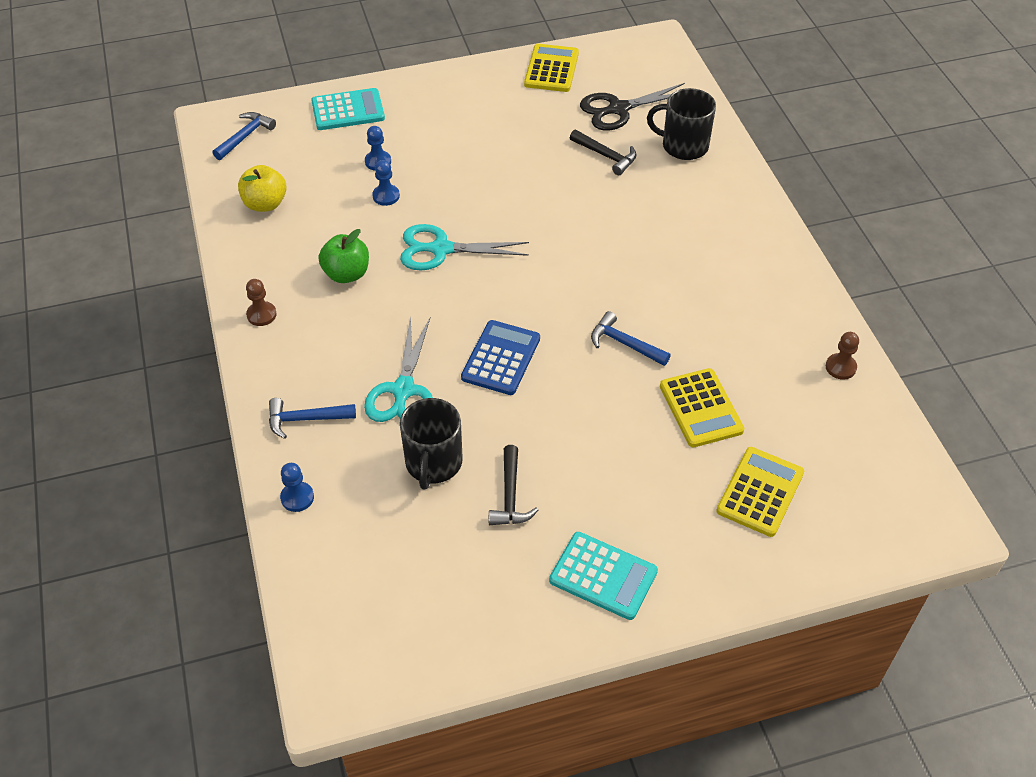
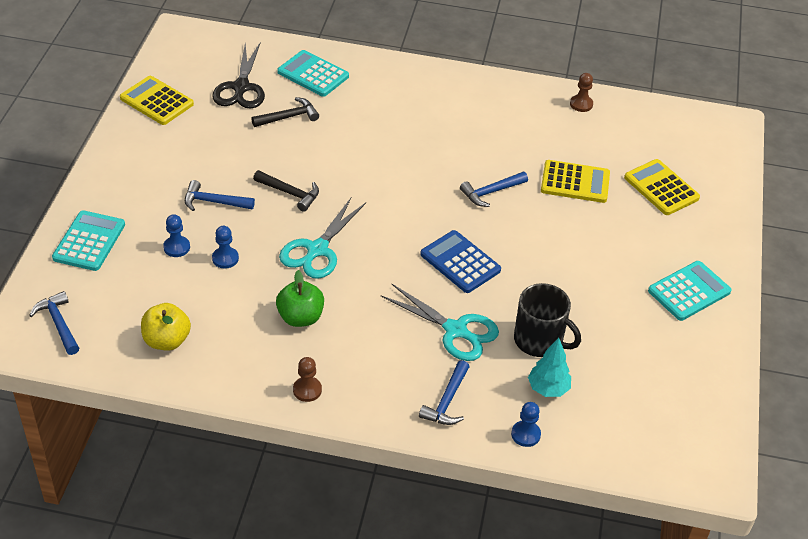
camera: 65 degrees left, 5 degrees down
black hammer [489,445,538,525] -> black hammer moved to [253,170,319,212]
black mug [647,88,716,160] -> turquoise calculator [277,50,349,97]
none -> blue hammer [185,180,255,211]
none -> turquoise tree [528,338,571,397]

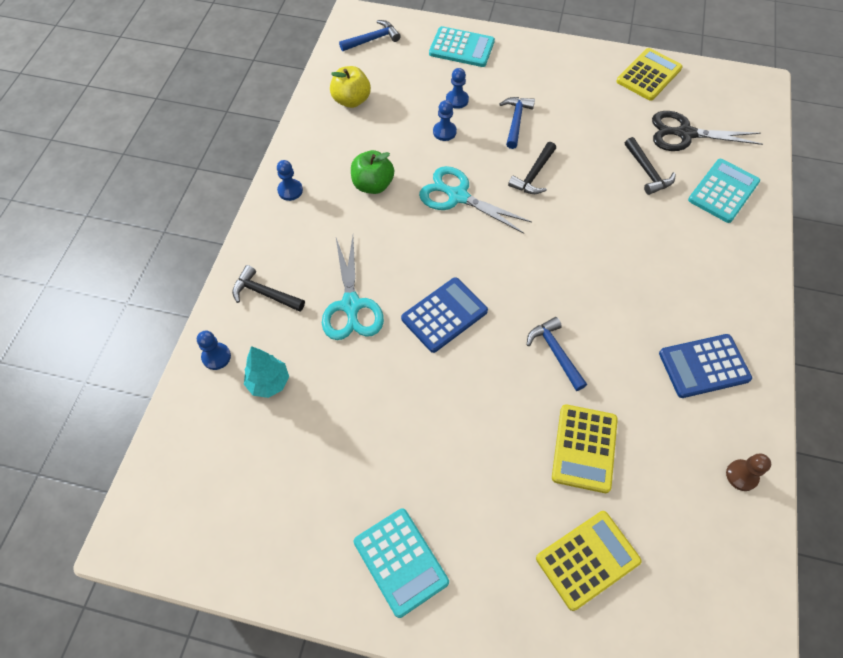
camera: 95 degrees right, 15 degrees up
brown pawn [293,357,322,402] -> blue pawn [277,160,303,201]
turquoise scissors [381,284,499,361] -> turquoise scissors turned 45 degrees counterclockwise [322,237,384,340]
blue hammer [419,360,470,425] -> black hammer [232,265,305,312]
black mug [514,283,581,357] -> none
none -> blue calculator [659,334,752,398]

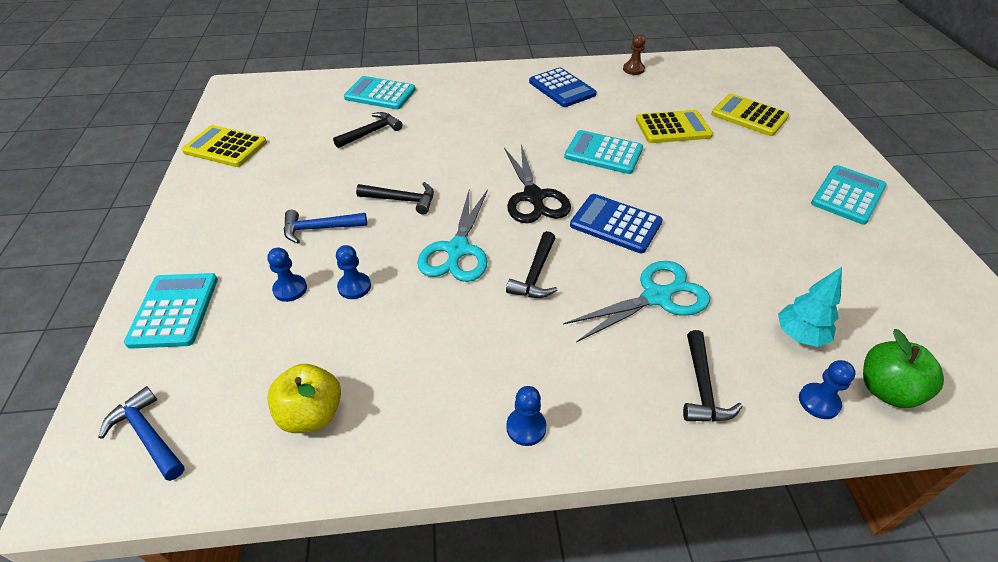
camera: 110 degrees left, 15 degrees down
green apple [351,150,394,194] -> green apple moved to [863,329,944,408]
blue hammer [527,317,587,391] -> turquoise calculator [564,130,643,174]
black scissors [652,111,763,151] -> black scissors moved to [504,145,571,223]
none -> black hammer [506,231,557,298]

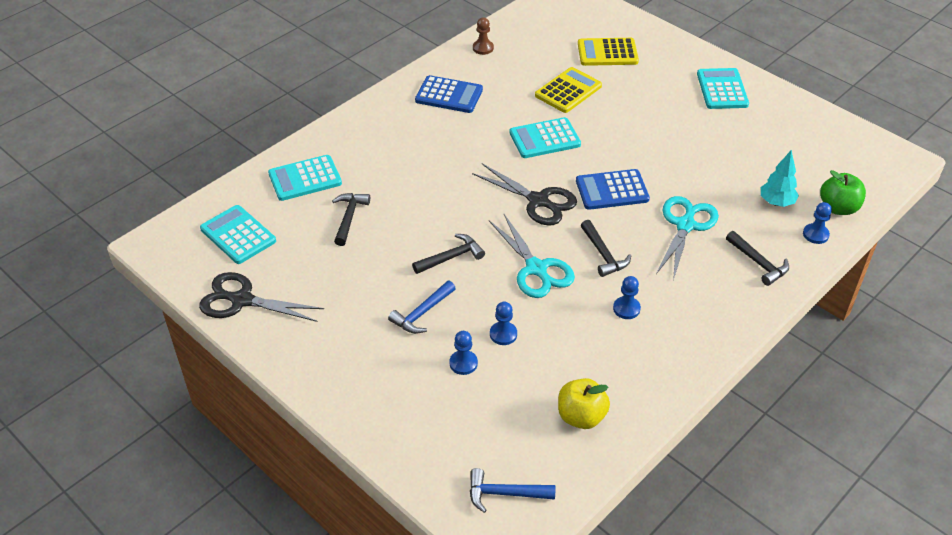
camera: 40 degrees left, 0 degrees up
turquoise calculator [124,273,218,349] -> turquoise calculator moved to [200,205,276,264]
yellow calculator [182,125,267,167] -> black scissors [199,272,324,322]
blue pawn [506,386,546,446] -> blue pawn moved to [613,276,641,319]

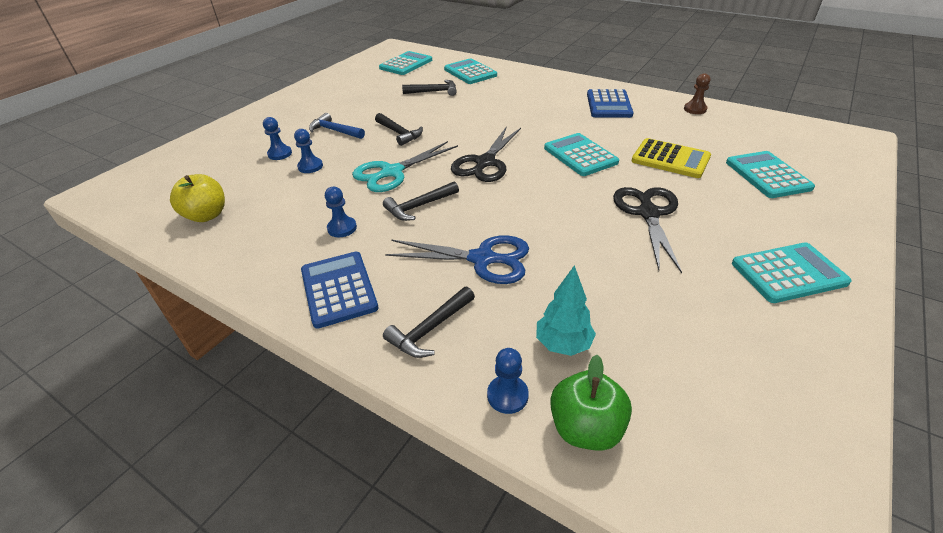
camera: 80 degrees right, 5 degrees down
black scissors [199,272,324,322] -> black scissors moved to [613,187,682,273]
blue hammer [470,468,555,513] -> none
blue calculator [576,169,650,210] -> blue calculator moved to [301,252,379,329]
yellow calculator [578,38,639,66] -> turquoise calculator [726,151,815,198]
turquoise scissors [656,196,719,280] -> blue scissors [385,235,529,284]

